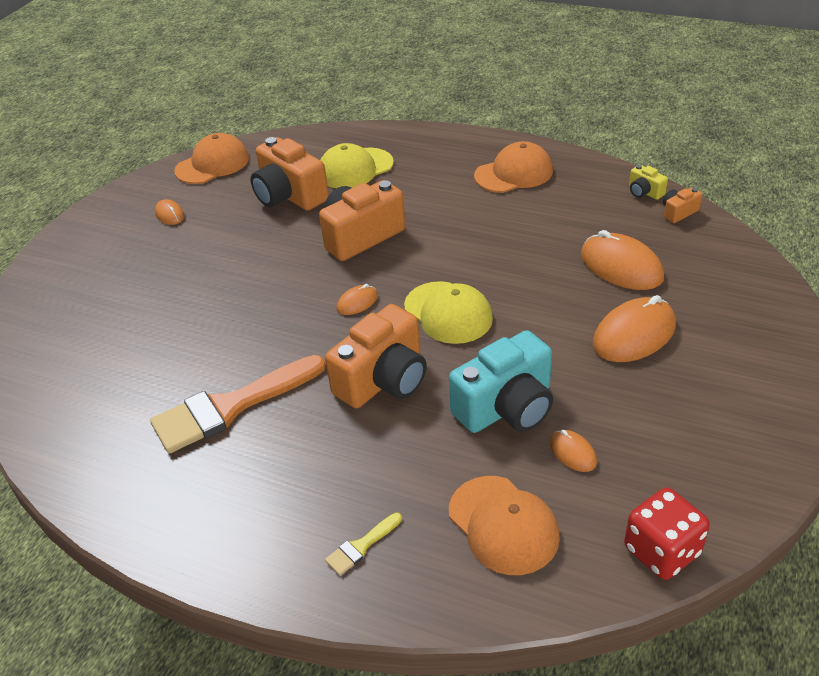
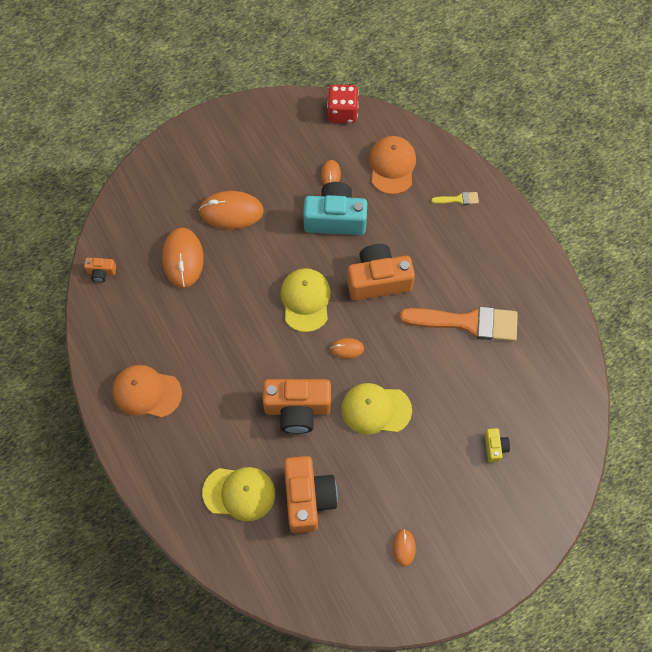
camera: 145 degrees left, 25 degrees up
orange cap [174,133,249,184] -> none
yellow camera [629,165,668,200] -> yellow camera moved to [485,428,510,462]
none -> yellow cap [341,383,412,434]

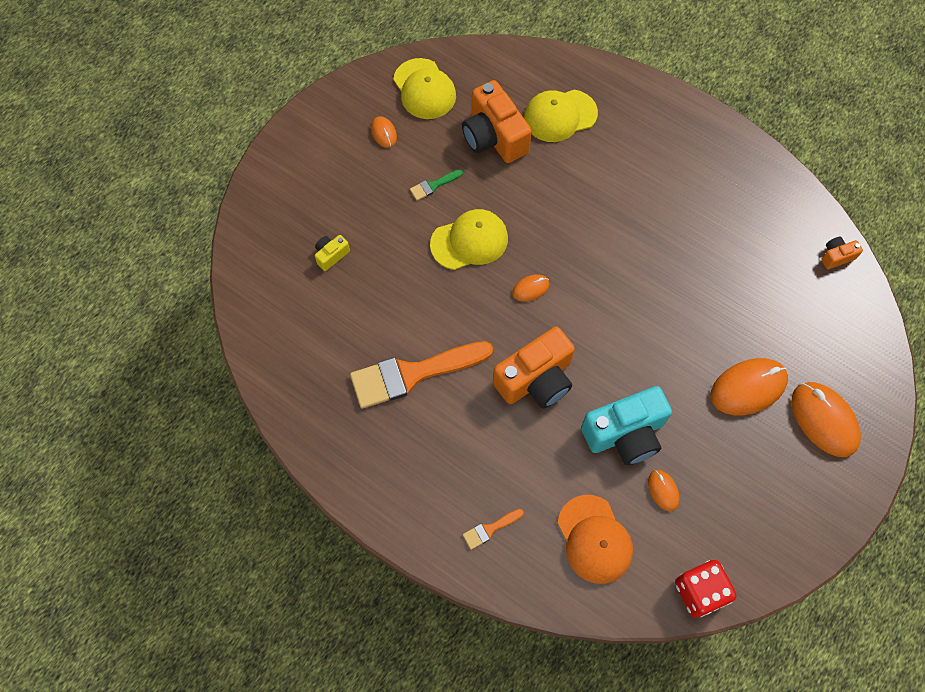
camera: 155 degrees right, 0 degrees up
orange cap [112,365,182,418] -> none
orange mouse [162,228,204,288] -> orange mouse moved to [792,382,861,457]
orange camera [262,379,331,434] -> none
yellow cap [281,268,331,332] -> yellow cap moved to [393,58,456,119]
yellow brush [431,192,479,205] -> orange brush [463,509,524,550]
yellow camera [485,428,510,462] -> yellow camera turned 75 degrees clockwise [315,235,350,271]
none -> green brush [410,169,463,201]

